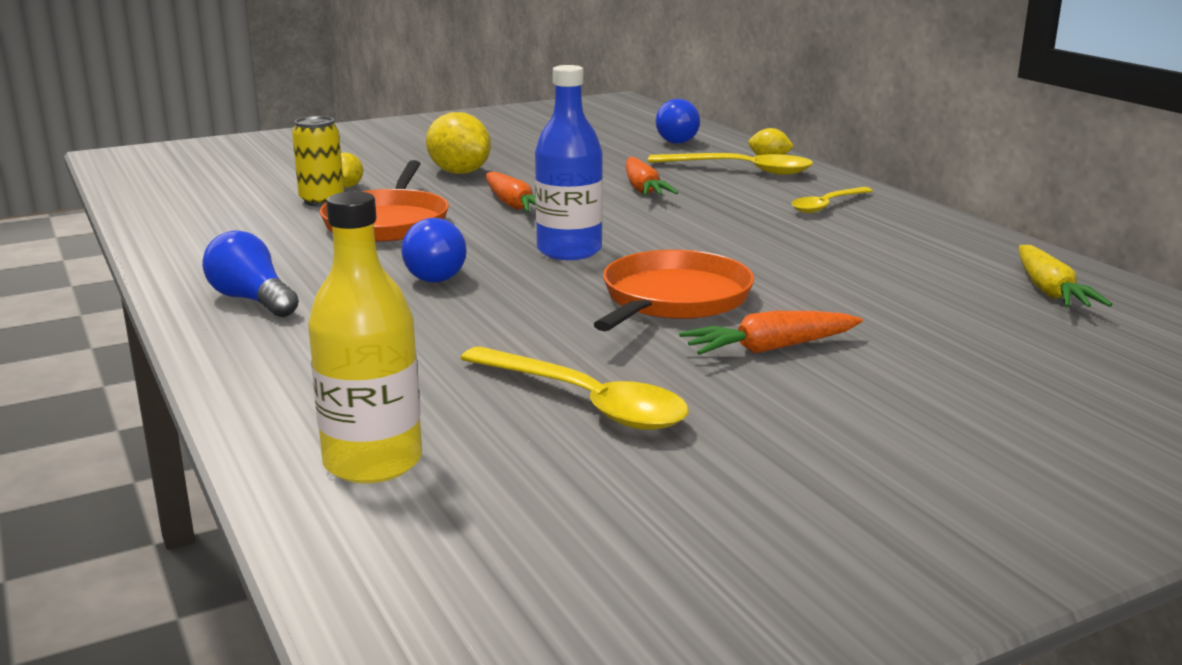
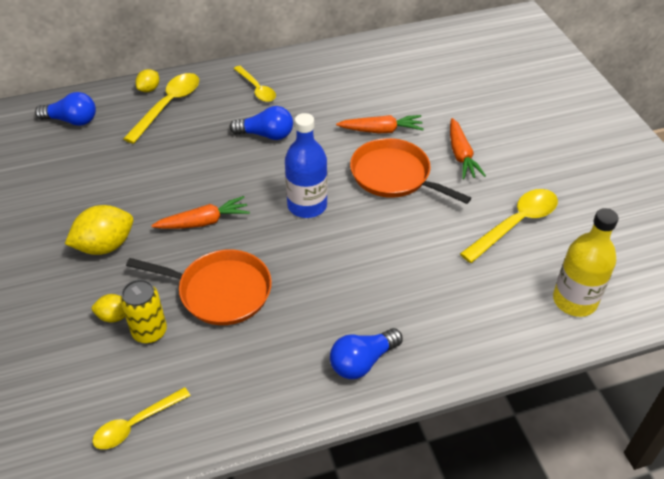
camera: 80 degrees left, 25 degrees up
blue light bulb [401,218,467,283] -> blue light bulb moved to [229,106,293,140]
orange carrot [626,157,678,196] -> orange carrot moved to [336,115,424,133]
yellow carrot [1019,245,1112,308] -> none
none -> yellow spoon [93,387,191,449]

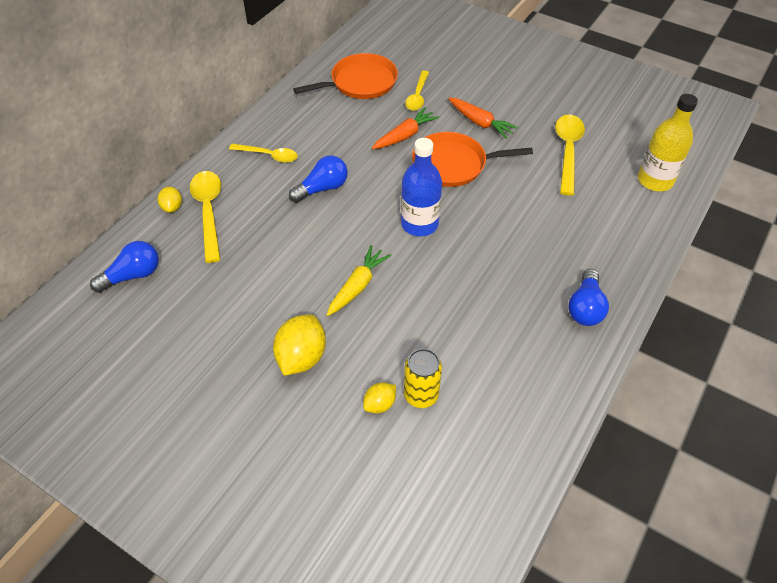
camera: 40 degrees left, 5 degrees up
yellow spoon [93,387,191,449] -> yellow spoon moved to [405,71,429,111]
orange pan [126,249,272,325] -> orange pan moved to [293,53,398,99]
orange carrot [151,196,250,229] -> yellow carrot [327,245,392,316]

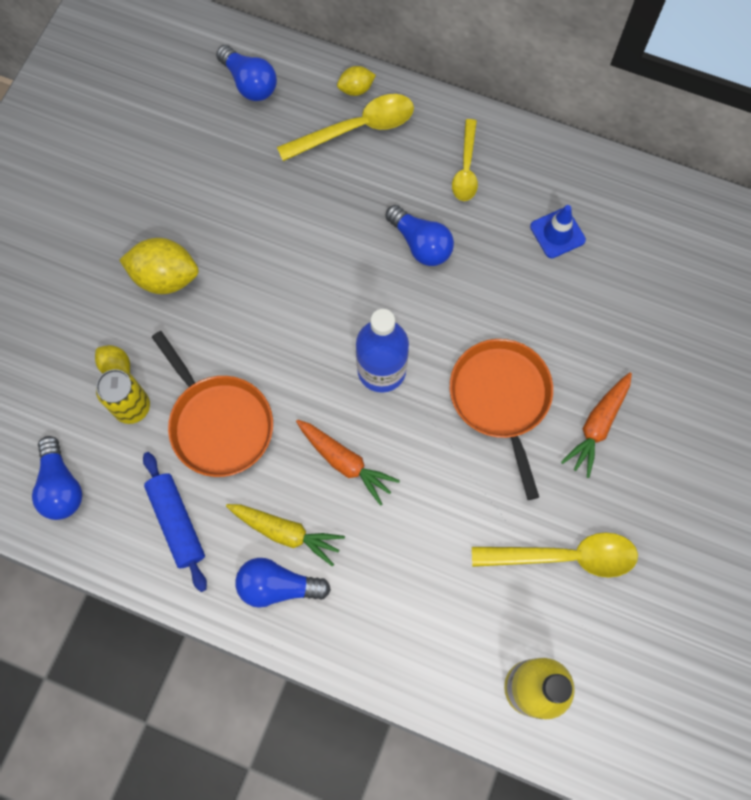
camera: 80 degrees right, 20 degrees up
orange pan [293,53,398,99] -> orange pan moved to [152,331,273,477]
yellow carrot [327,245,392,316] -> yellow carrot moved to [226,504,345,567]
orange carrot [372,107,439,149] -> orange carrot moved to [296,420,400,506]
yellow spoon [405,71,429,111] -> none
none -> blue light bulb [32,436,82,520]
none -> blue rolling pin [143,452,207,592]
none -> blue traffic cone [530,205,586,258]

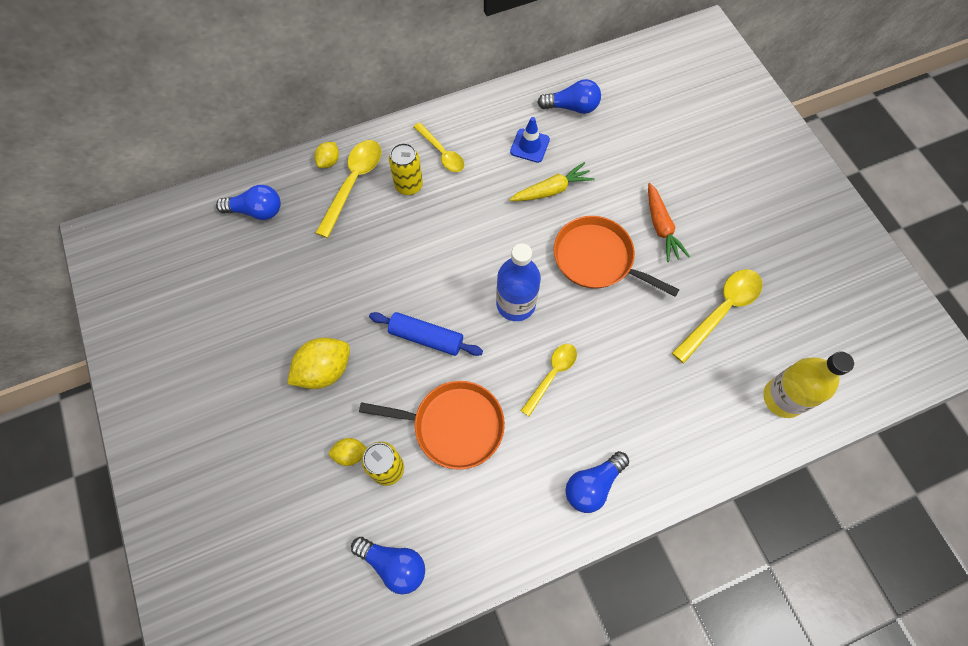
camera: 45 degrees left, 5 degrees down
blue rolling pin [143,452,207,592] -> blue rolling pin moved to [369,312,483,356]
yellow carrot [226,504,345,567] -> yellow carrot moved to [509,162,595,201]
orange carrot [296,420,400,506] -> yellow spoon [521,344,577,416]
blue light bulb [385,205,454,266] -> blue light bulb moved to [537,79,601,114]
none -> yellow can [389,143,423,195]

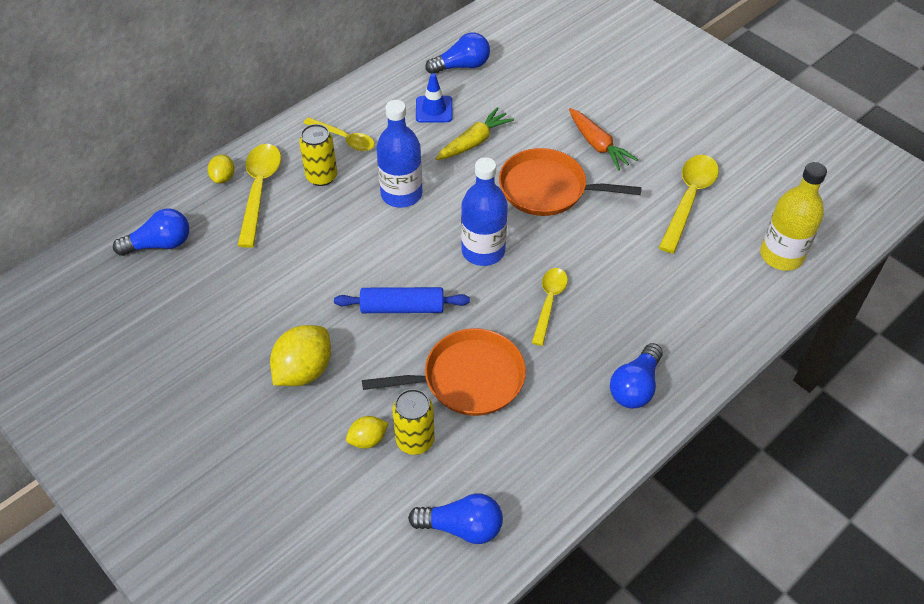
camera: 20 degrees left, 15 degrees down
none -> blue bottle [376,100,423,208]

